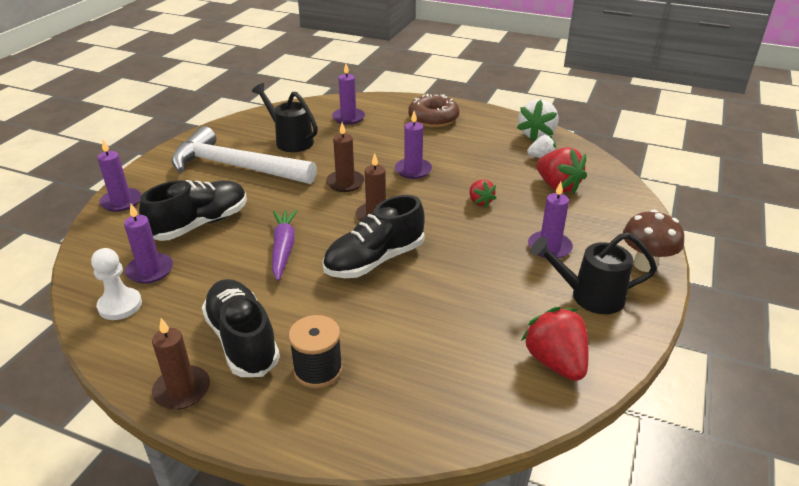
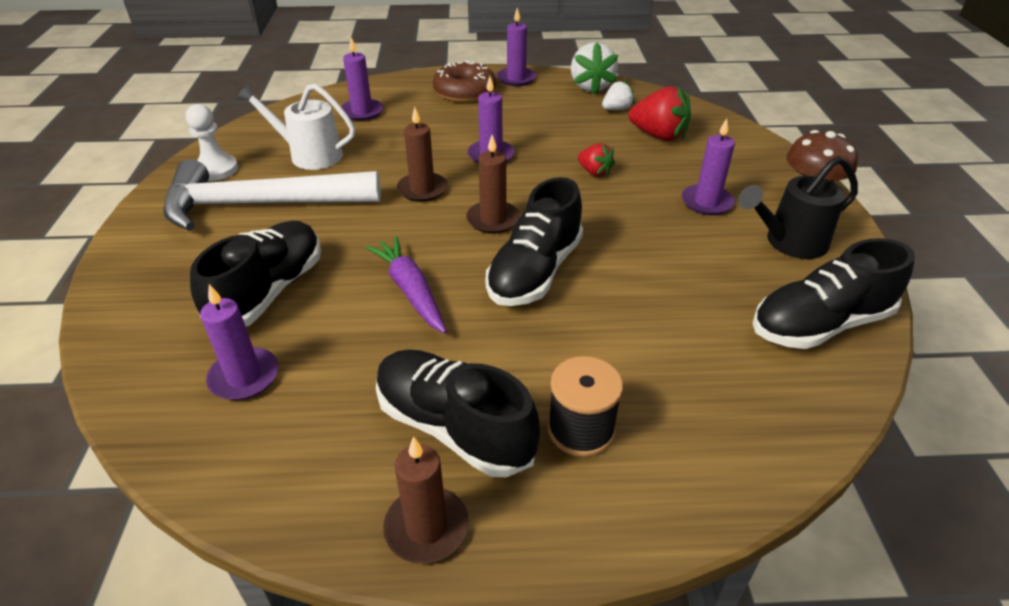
camera: 25 degrees left, 5 degrees up
white pawn [91,248,142,320] -> white pawn moved to [186,104,238,181]
purple candle [97,140,142,212] -> purple candle moved to [497,8,536,86]
black watering can [252,83,318,152] -> white watering can [237,83,355,170]
red strawberry [521,307,589,381] -> black shoe [752,238,915,349]

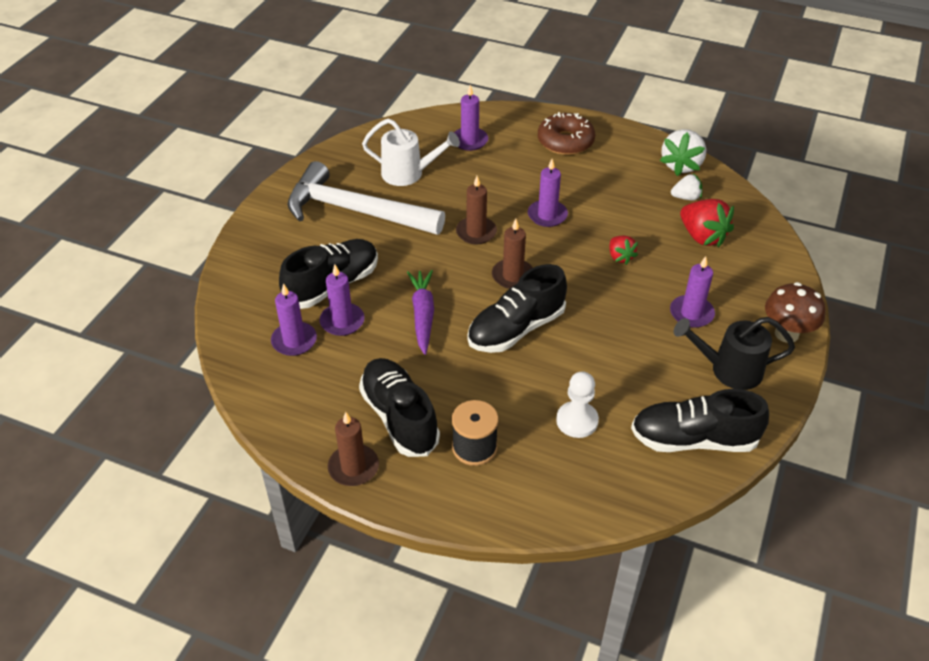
camera: 25 degrees right, 5 degrees up
white pawn [186,104,238,181] -> white pawn moved to [556,371,599,438]
white watering can [237,83,355,170] -> white watering can turned 150 degrees clockwise [362,119,460,186]
purple candle [497,8,536,86] -> purple candle moved to [320,265,365,336]

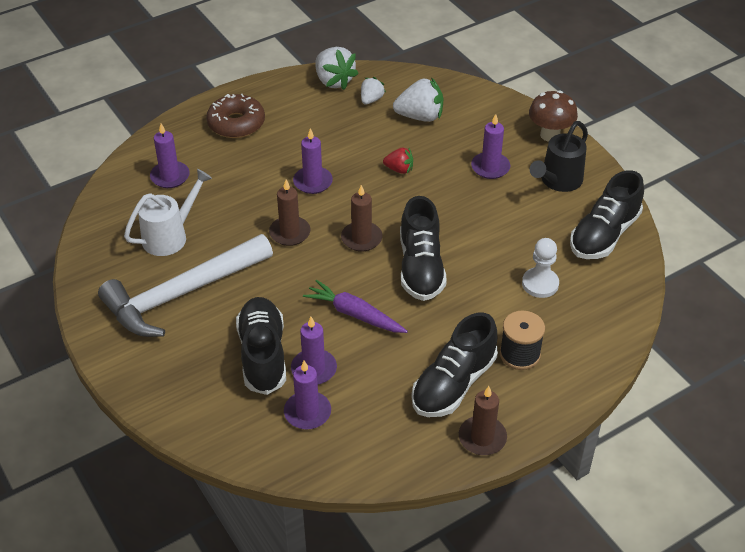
camera: 55 degrees left, 0 degrees up
black shoe [359,358,440,457] -> black shoe turned 60 degrees counterclockwise [412,313,498,417]
red strawberry [680,199,734,247] -> white strawberry [393,77,443,122]

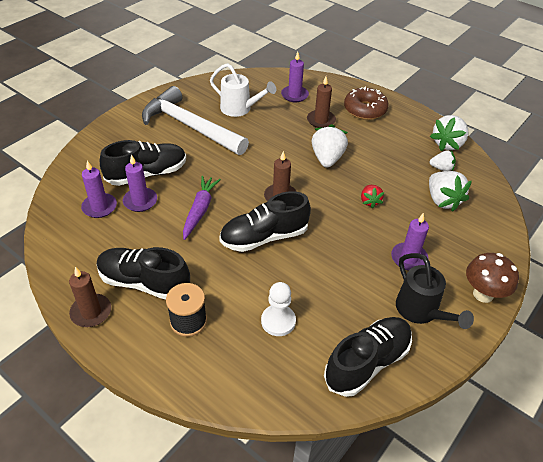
camera: 70 degrees right, 0 degrees up
brown candle [269,180,311,246] -> brown candle moved to [307,77,336,128]
purple candle [293,128,333,194] -> white strawberry [312,124,348,168]
black watering can [530,121,588,192] -> black watering can turned 135 degrees counterclockwise [396,253,474,329]
black shoe [570,170,644,259] -> black shoe turned 120 degrees clockwise [324,317,412,397]

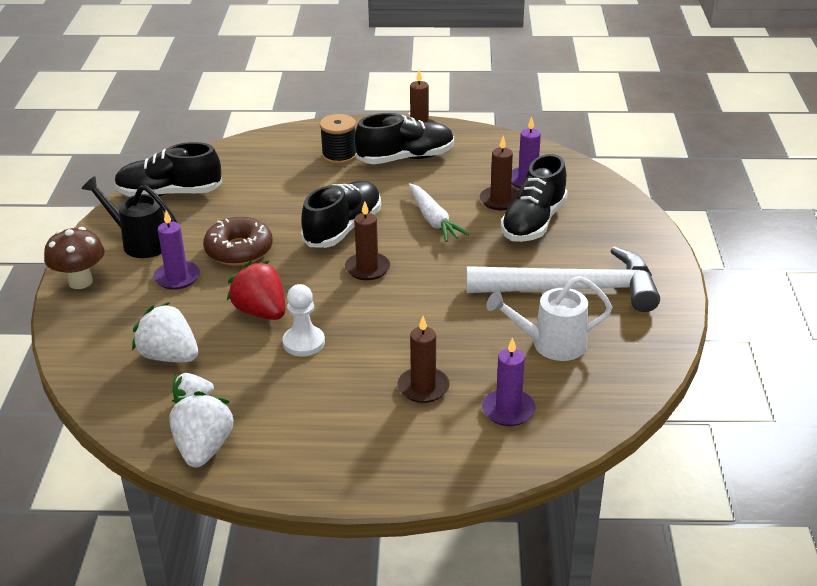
camera: 145 degrees right, 10 degrees down
purple candle [123,155,157,212] -> brown candle [480,136,518,210]
purple carrot [183,176,221,240] -> white carrot [408,183,469,242]
white pawn [261,282,296,336] -> white pawn moved to [282,284,325,356]
white strawberry [312,124,348,168] -> none
black shoe [324,317,412,397] -> black shoe turned 75 degrees clockwise [114,142,222,197]
brown donut [344,87,389,120] -> brown donut moved to [203,217,273,266]
red strawberry [361,185,384,208] -> red strawberry [227,261,286,320], size x1.72

